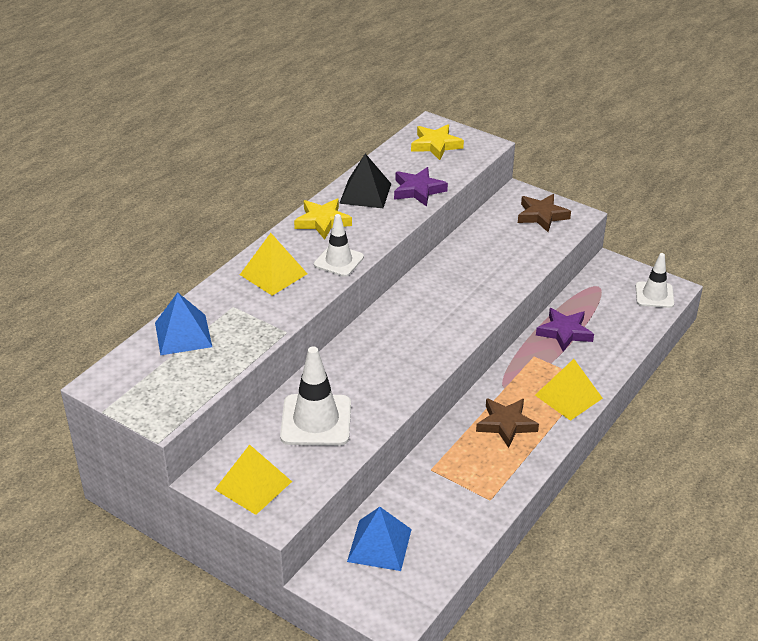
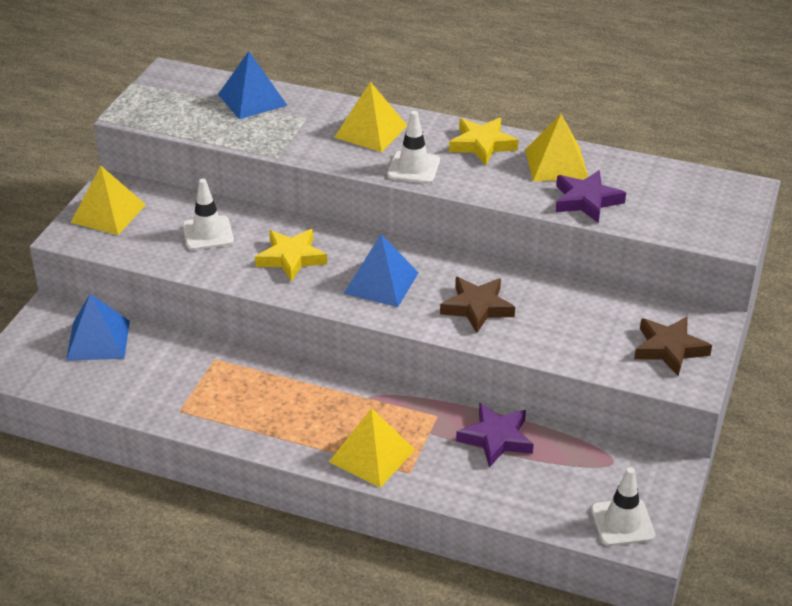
camera: 75 degrees right, 0 degrees up
white traffic cone [280,346,351,446] -> white traffic cone [183,179,234,250], size x0.64
black pyramid [339,153,391,208] -> yellow pyramid [525,114,588,181]
yellow star [411,124,464,160] -> yellow star moved to [255,229,327,282]
brown star [476,398,539,448] -> brown star moved to [440,277,515,333]
none -> blue pyramid [344,234,419,307]

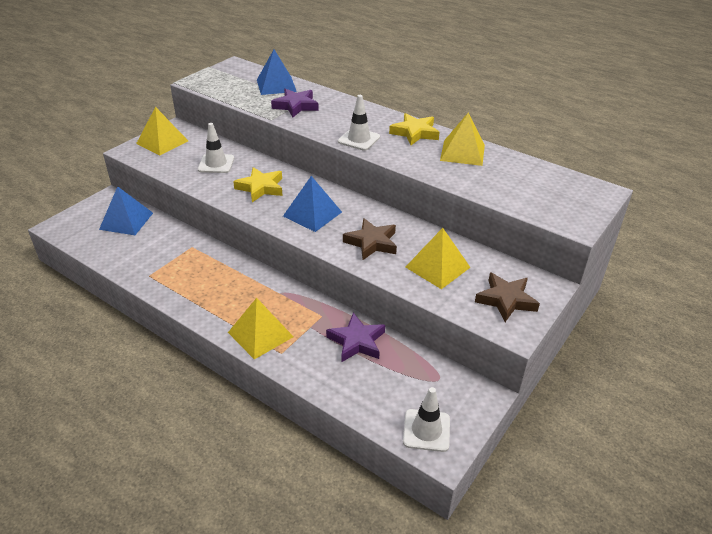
camera: 15 degrees right, 0 degrees up
yellow pyramid [334,82,408,152] -> yellow pyramid moved to [405,228,471,289]
purple star [555,170,626,223] -> purple star moved to [271,89,319,117]

